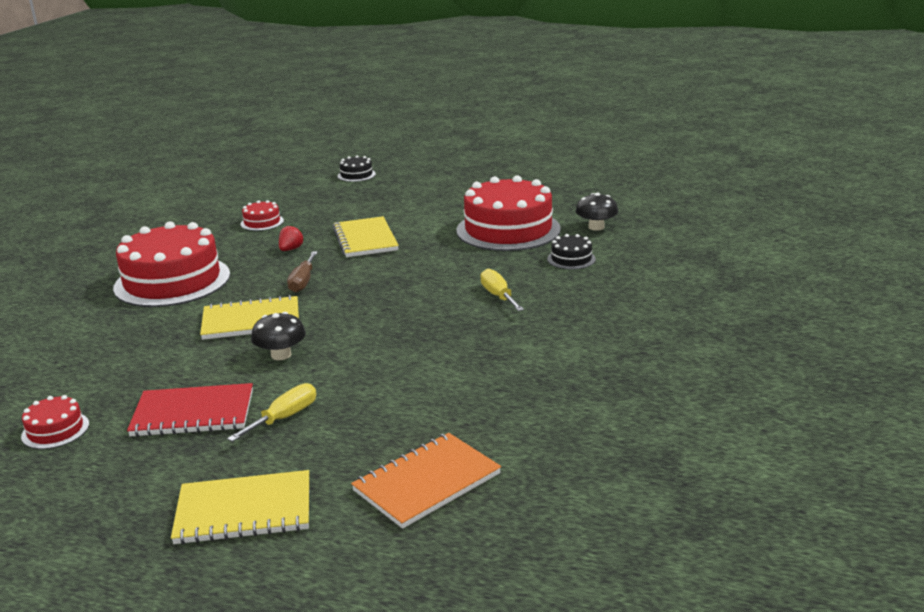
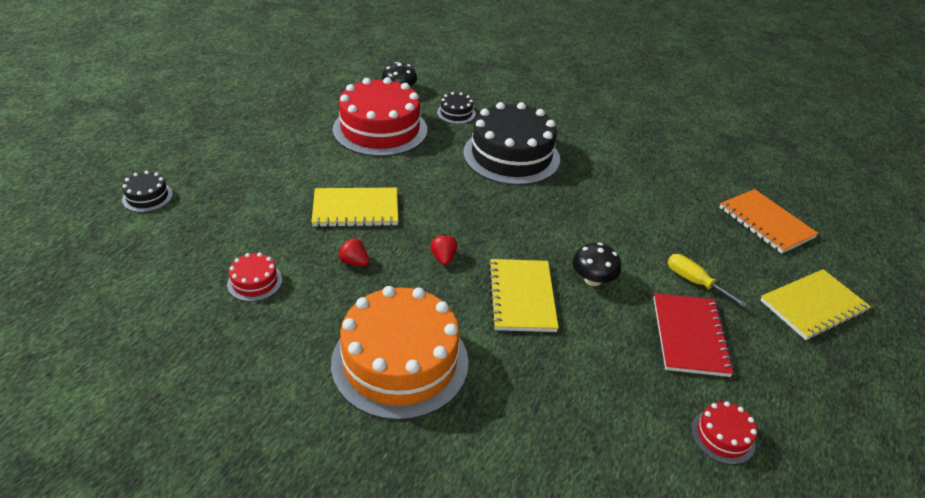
camera: 85 degrees left, 15 degrees up
red cake [113,221,230,307] -> orange cake [331,286,468,420]
yellow notebook [171,470,309,544] -> yellow notebook turned 60 degrees clockwise [760,269,871,340]
brown screwdriver [287,251,318,293] -> red strawberry [430,234,458,265]
yellow screwdriver [480,269,524,311] -> black cake [463,102,560,185]

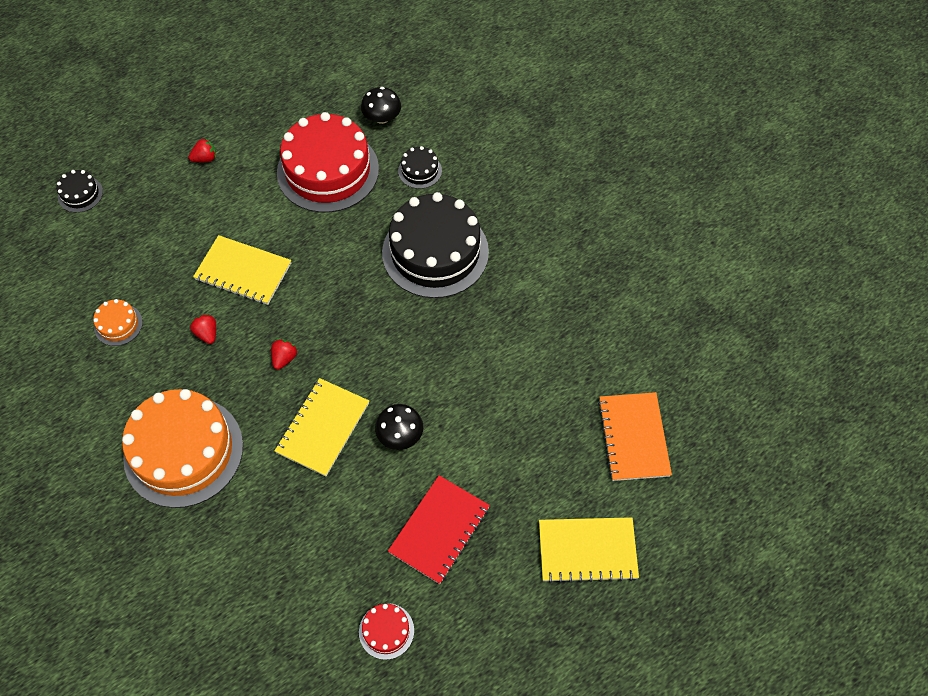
camera: 30 degrees right, 20 degrees up
red cake [227,253,282,302] -> orange cake [93,299,143,346]
yellow screwdriver [668,254,747,307] -> none
none -> red strawberry [189,138,216,162]

